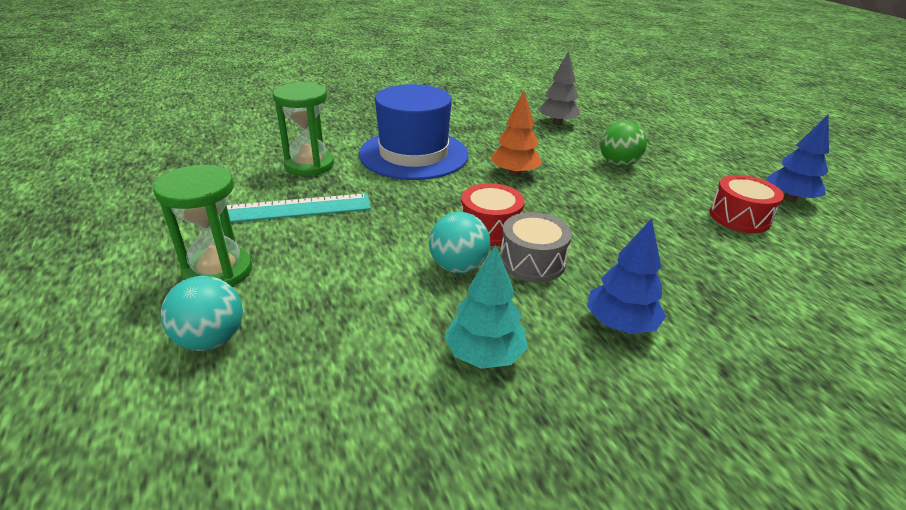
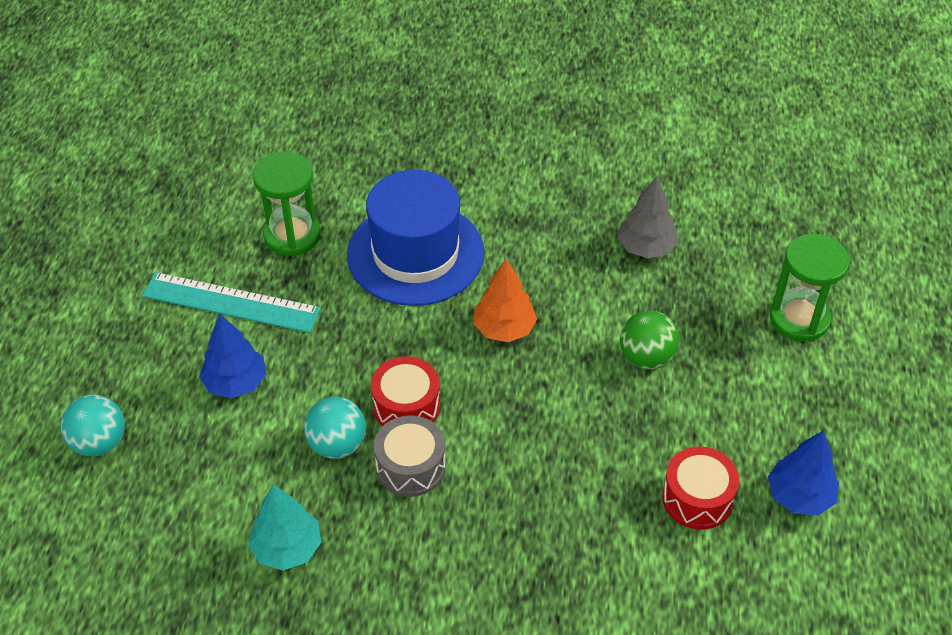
camera: 30 degrees right, 15 degrees up
green hourglass [153,165,252,287] -> green hourglass moved to [770,234,850,342]
blue tree [587,218,666,334] -> blue tree moved to [200,314,266,398]

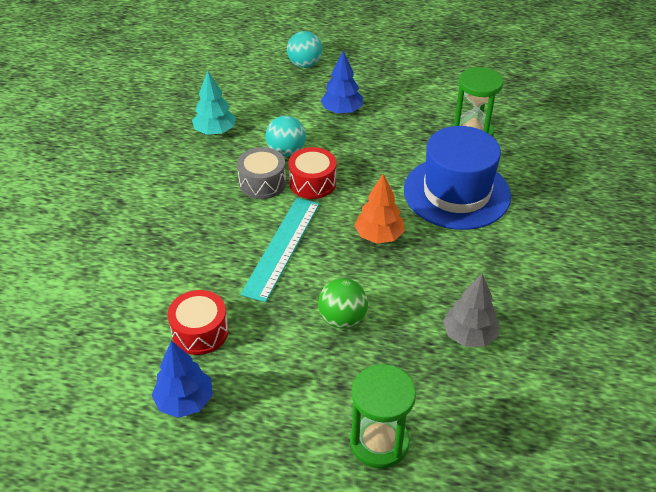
camera: 95 degrees right, 5 degrees down
turquoise ruler [142,272,321,333] -> turquoise ruler moved to [240,198,320,302]

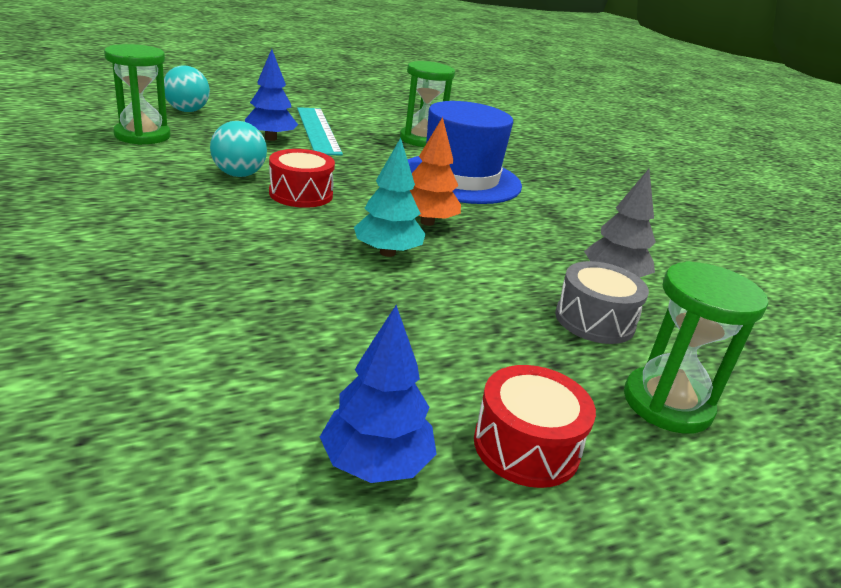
camera: 40 degrees left, 15 degrees down
red drum [168,290,229,355] -> red drum moved to [474,365,596,488]
turquoise tree [192,70,236,135] -> turquoise tree moved to [354,138,425,257]
grey drum [237,147,286,199] -> grey drum moved to [555,261,649,344]
turquoise ruler [240,198,320,302] -> turquoise ruler moved to [297,107,343,156]
green ball [318,278,368,328] -> none
none -> green hourglass [104,44,171,145]

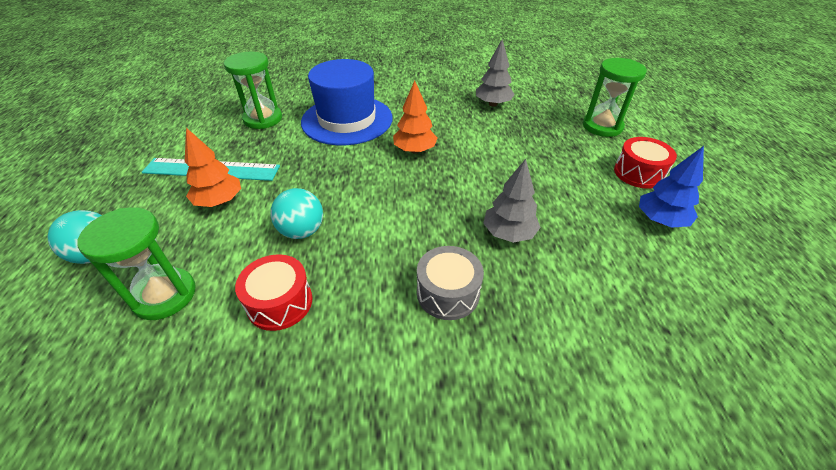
camera: 65 degrees left, 15 degrees up
blue tree [245,49,298,141] -> orange tree [185,128,241,207]
red drum [269,149,335,208] -> red drum moved to [235,254,312,331]
turquoise tree [354,138,425,257] -> none
grey drum [555,261,649,344] -> grey drum moved to [417,246,484,320]
none -> grey tree [483,159,541,243]

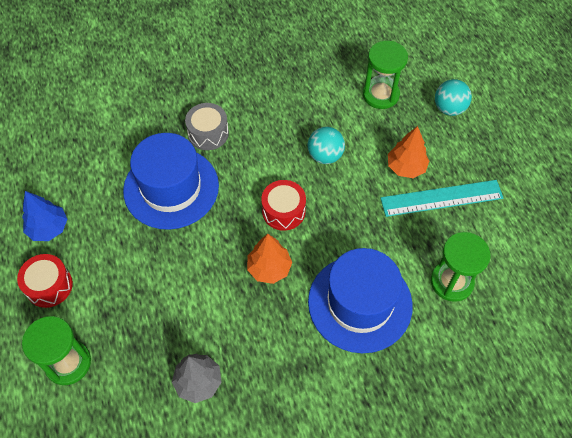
camera: 165 degrees right, 15 degrees up
red drum [235,254,312,331] -> red drum moved to [261,180,306,231]
grey tree [483,159,541,243] -> blue hat [123,133,219,230]

